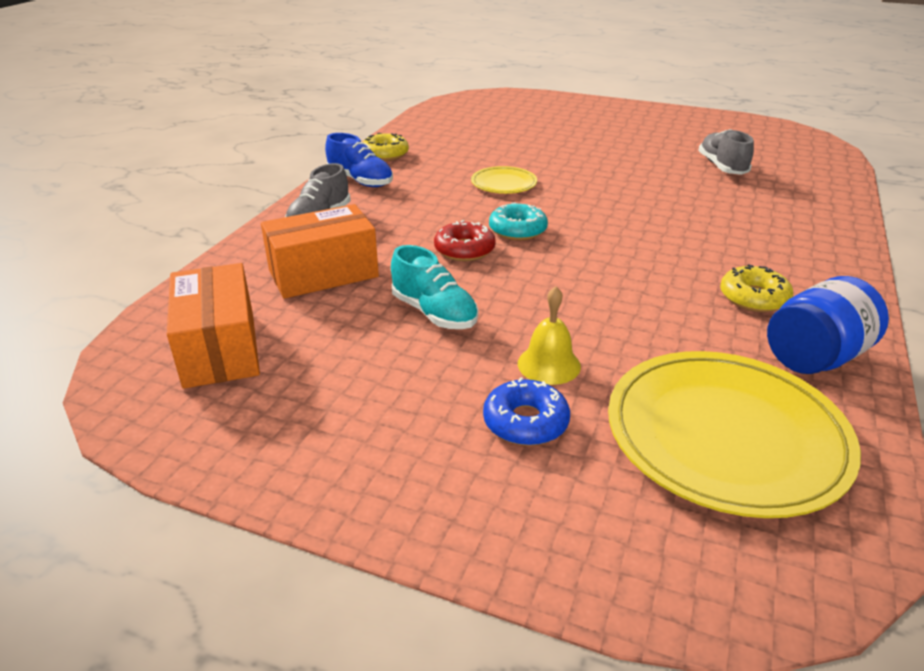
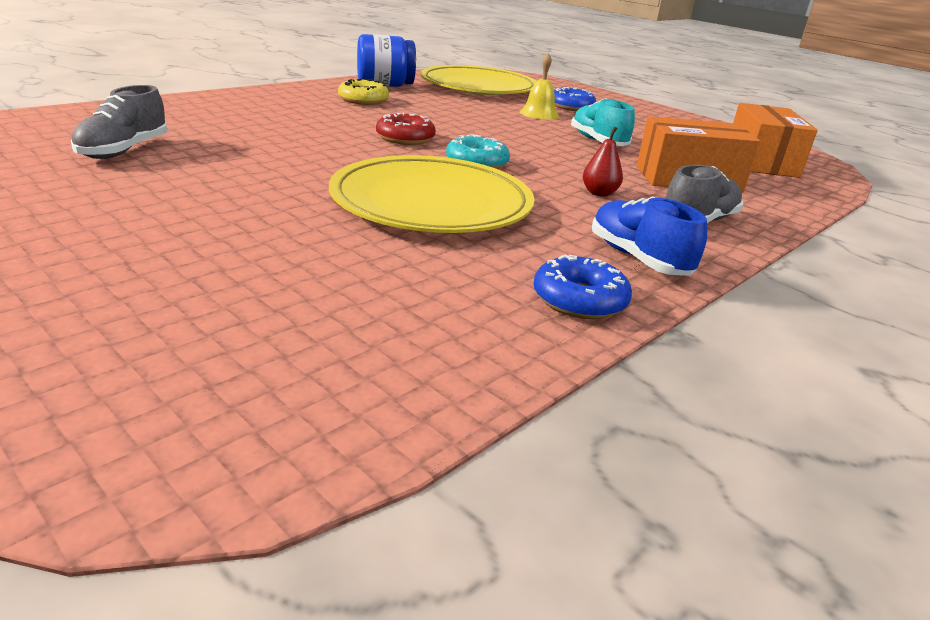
camera: 160 degrees left, 5 degrees down
yellow donut [363,133,409,161] -> blue donut [533,255,632,319]
red donut [434,220,496,261] -> red donut moved to [376,113,436,145]
yellow plate [471,166,537,194] -> yellow plate [329,155,535,233], size x2.10
none -> red pear [583,127,623,197]

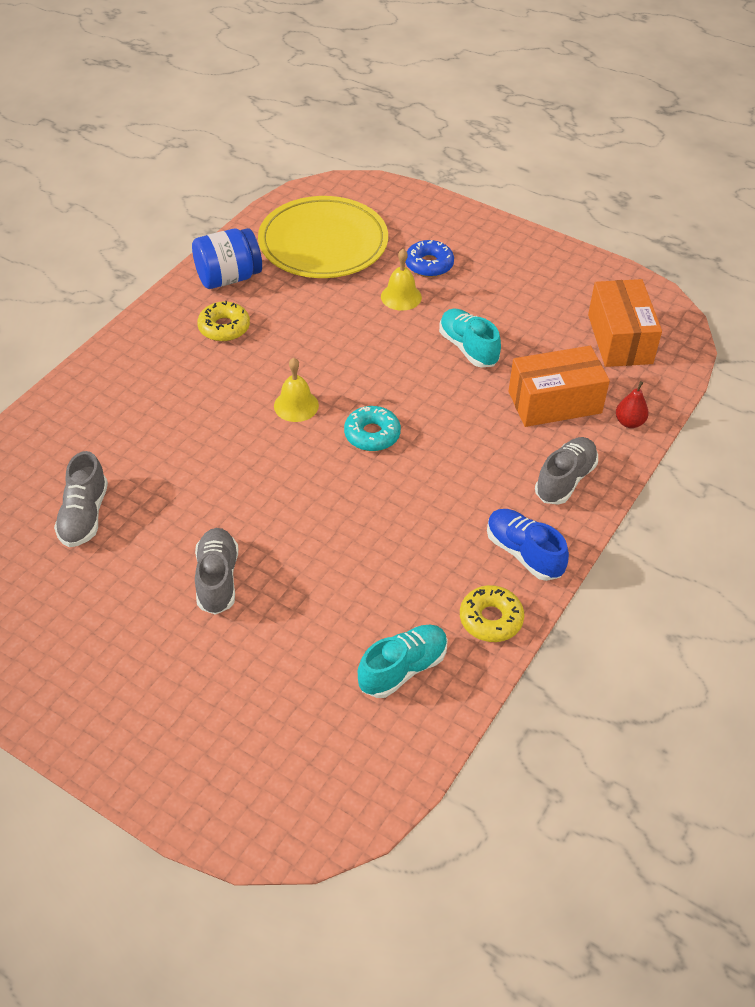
camera: 10 degrees left, 20 degrees up
yellow plate [329,155,535,233] -> none
red donut [376,113,436,145] -> yellow bell [274,358,319,422]
blue donut [533,255,632,319] -> yellow donut [460,585,524,642]
red pear [583,127,623,197] -> red pear moved to [616,381,649,428]
none -> grey shoe [195,528,238,615]
none -> turquoise shoe [358,624,448,698]

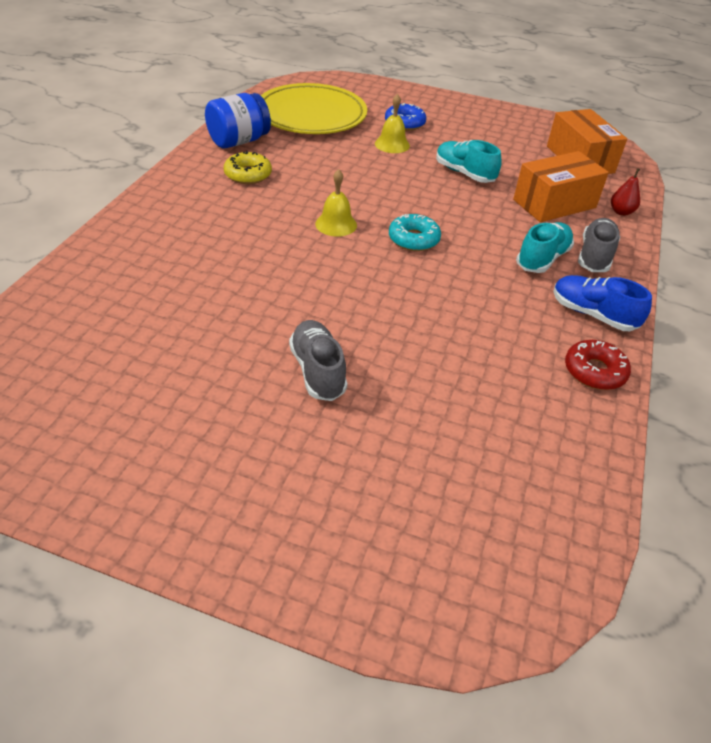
camera: 15 degrees left, 5 degrees down
grey shoe [54,451,108,547] -> none
turquoise shoe [358,624,448,698] -> turquoise shoe moved to [516,222,574,273]
yellow donut [460,585,524,642] -> red donut [565,340,631,390]

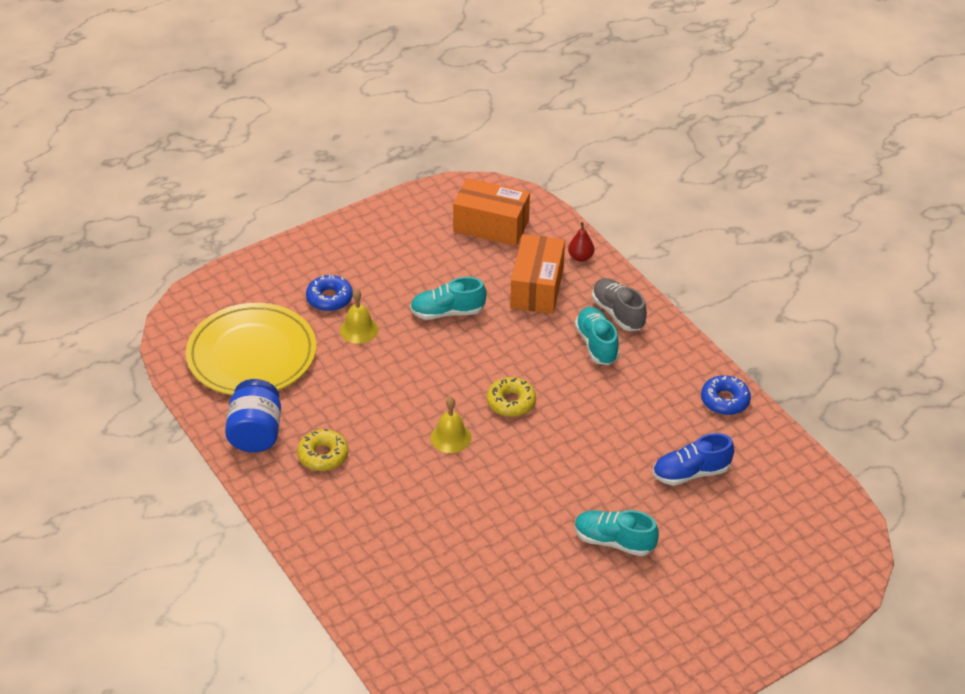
camera: 50 degrees left, 0 degrees up
grey shoe [289,320,347,401] -> turquoise shoe [575,510,659,556]
turquoise donut [389,214,441,251] -> yellow donut [487,377,536,417]
blue shoe [553,275,652,331] -> blue shoe moved to [653,433,734,486]
red donut [565,340,631,390] -> blue donut [701,375,751,415]

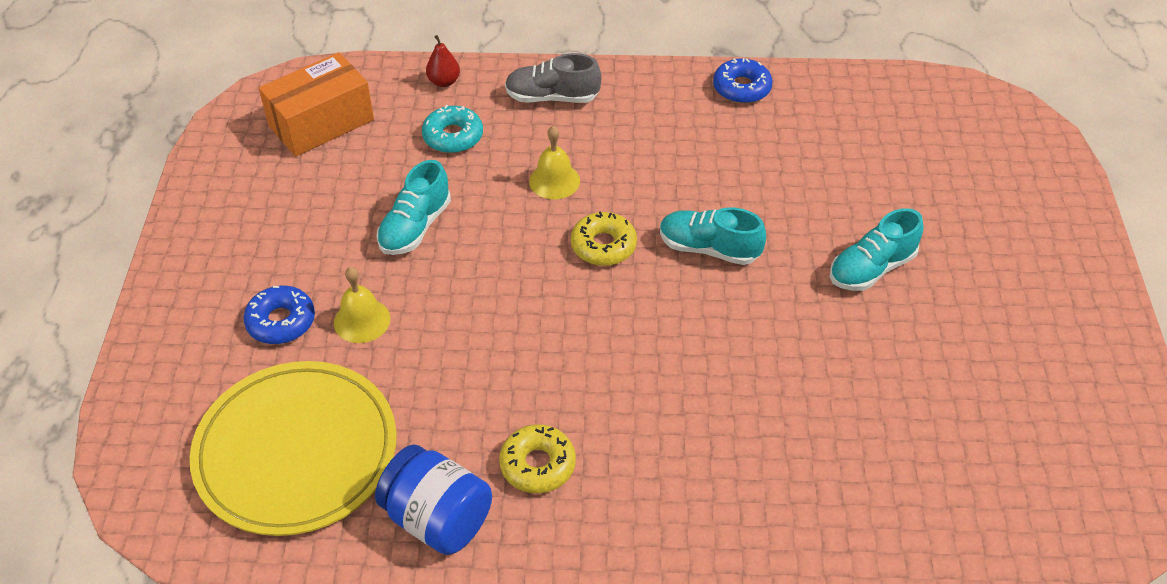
camera: 55 degrees left, 5 degrees up
yellow bell [430,397,471,453] -> yellow bell moved to [529,126,580,199]
orange box [510,234,565,314] -> turquoise donut [422,105,483,153]
turquoise shoe [575,307,619,365] -> turquoise shoe moved to [660,207,766,265]
blue shoe [653,433,734,486] -> none

